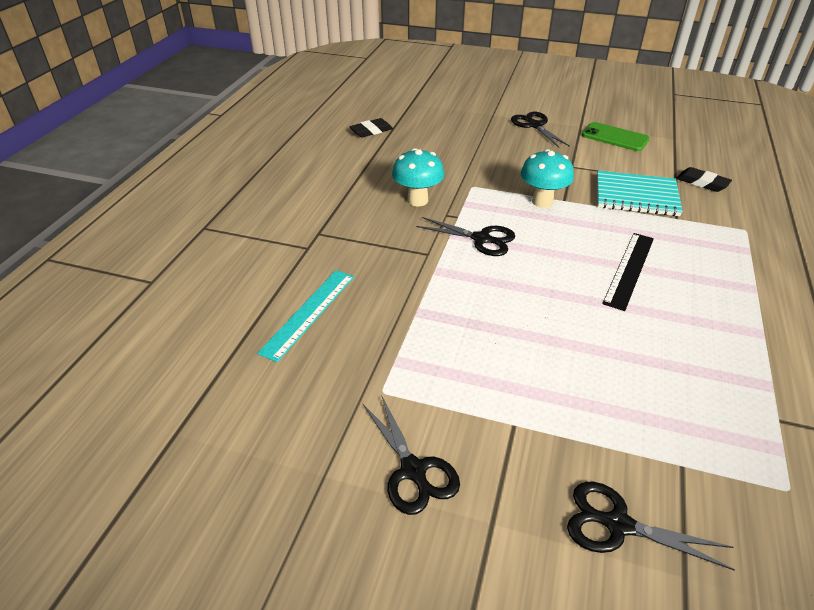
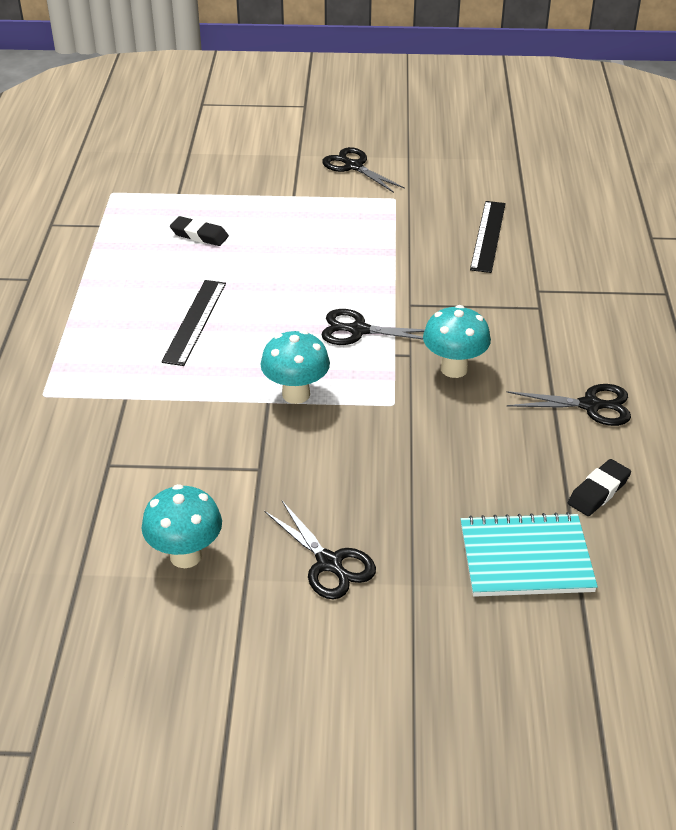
camera: 165 degrees right, 0 degrees up
turquoise ruler [257,270,354,362] -> black ruler [470,201,506,273]
black scissors [567,482,735,571] -> black scissors moved to [507,384,631,426]
green phone [582,122,650,151] -> turquoise mushroom [142,484,222,568]
turquoise notebook [597,171,683,216] -> turquoise notebook moved to [461,512,598,597]
black eraser [676,167,732,192] -> black eraser moved to [170,216,229,246]

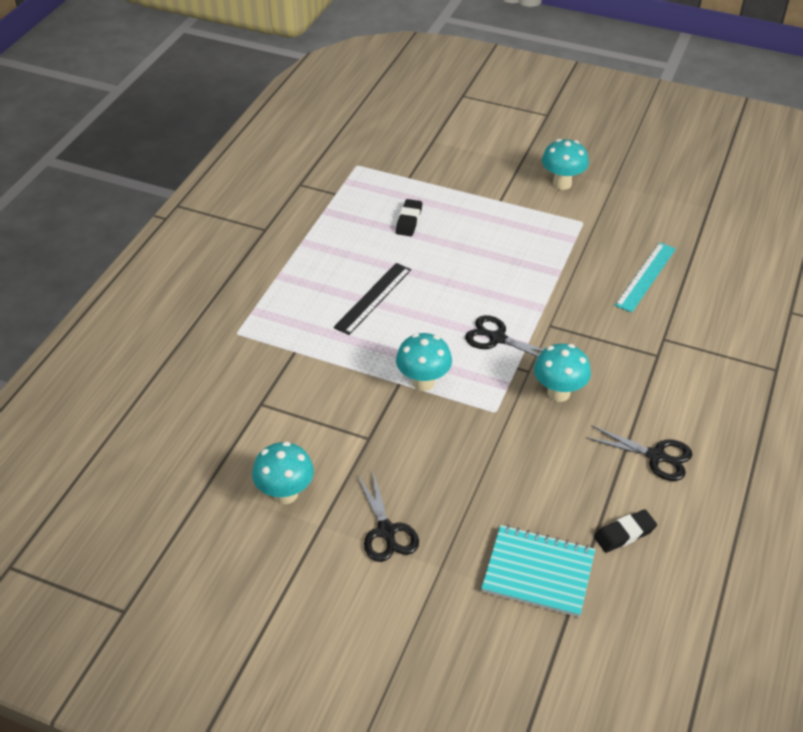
camera: 20 degrees right, 5 degrees up
black eraser [170,216,229,246] -> black eraser turned 60 degrees clockwise [396,199,422,236]
black scissors [322,147,405,193] -> turquoise mushroom [542,139,589,190]
black ruler [470,201,506,273] -> turquoise ruler [615,242,676,313]

